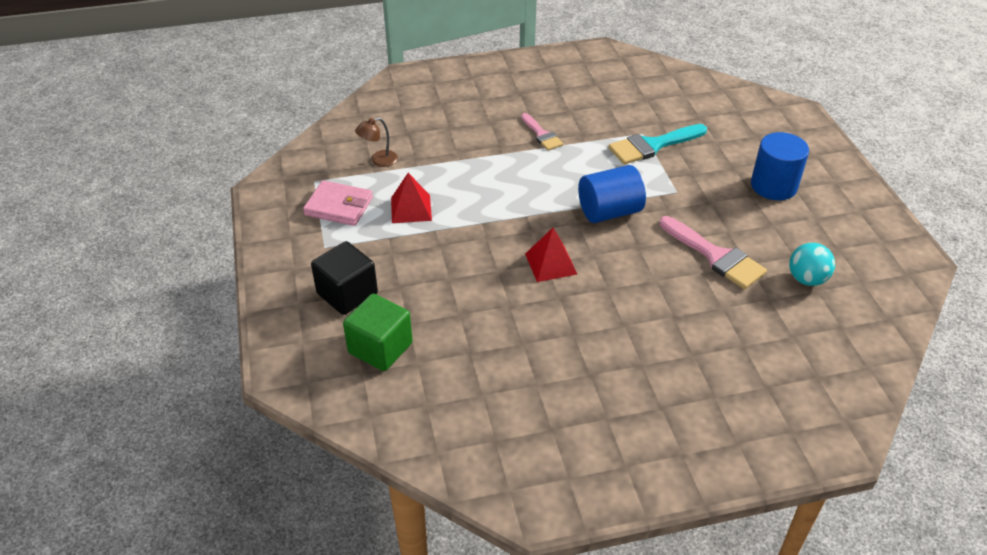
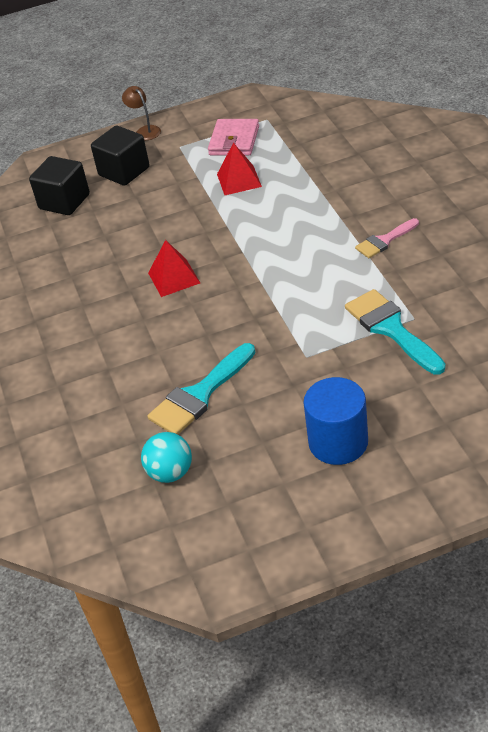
camera: 90 degrees right, 0 degrees up
green cube [343,294,413,371] -> black cube [29,156,90,215]
brown lamp [355,117,398,167] -> brown lamp moved to [122,86,161,140]
blue cylinder [578,165,646,223] -> none
pink brush [659,216,767,289] -> turquoise brush [147,343,255,434]

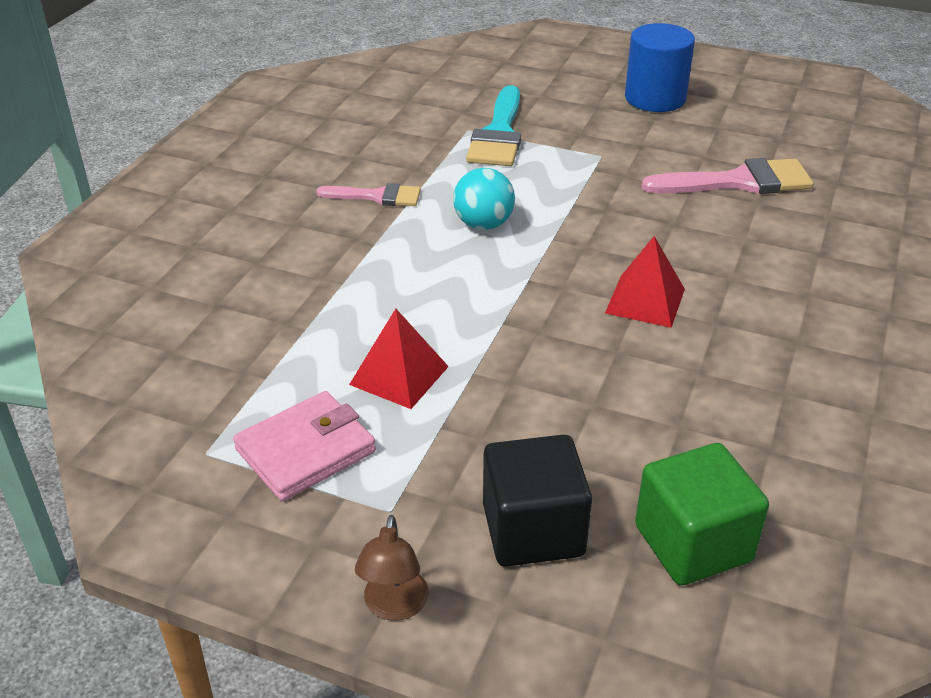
camera: 145 degrees left, 5 degrees down
black cube [29,156,90,215] -> green cube [635,443,769,585]
turquoise ball [141,432,192,483] -> turquoise ball moved to [453,168,515,230]
turquoise brush [147,343,255,434] -> pink brush [641,158,814,194]

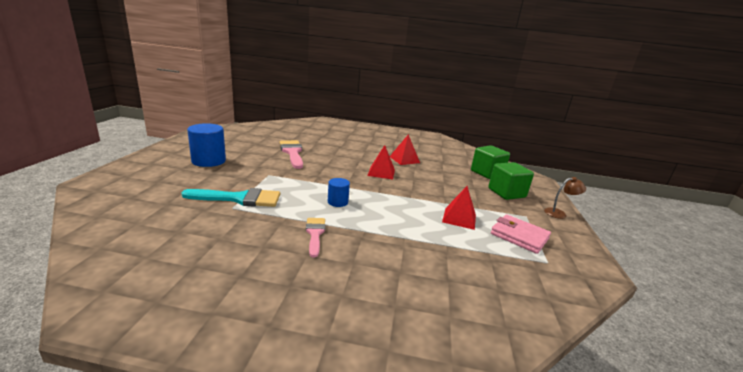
camera: 105 degrees left, 15 degrees down
turquoise ball [453,168,515,230] -> blue cylinder [328,178,350,207]
black cube [483,434,592,567] -> green cube [488,162,534,200]
none -> red pyramid [390,134,420,165]

